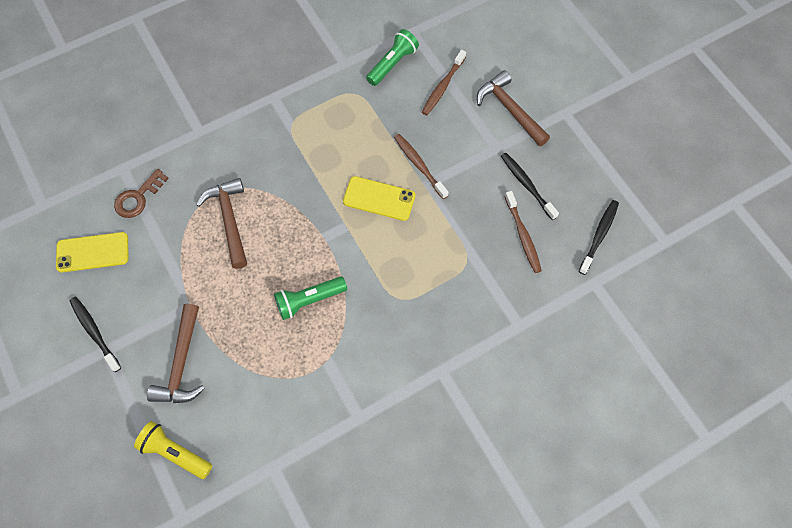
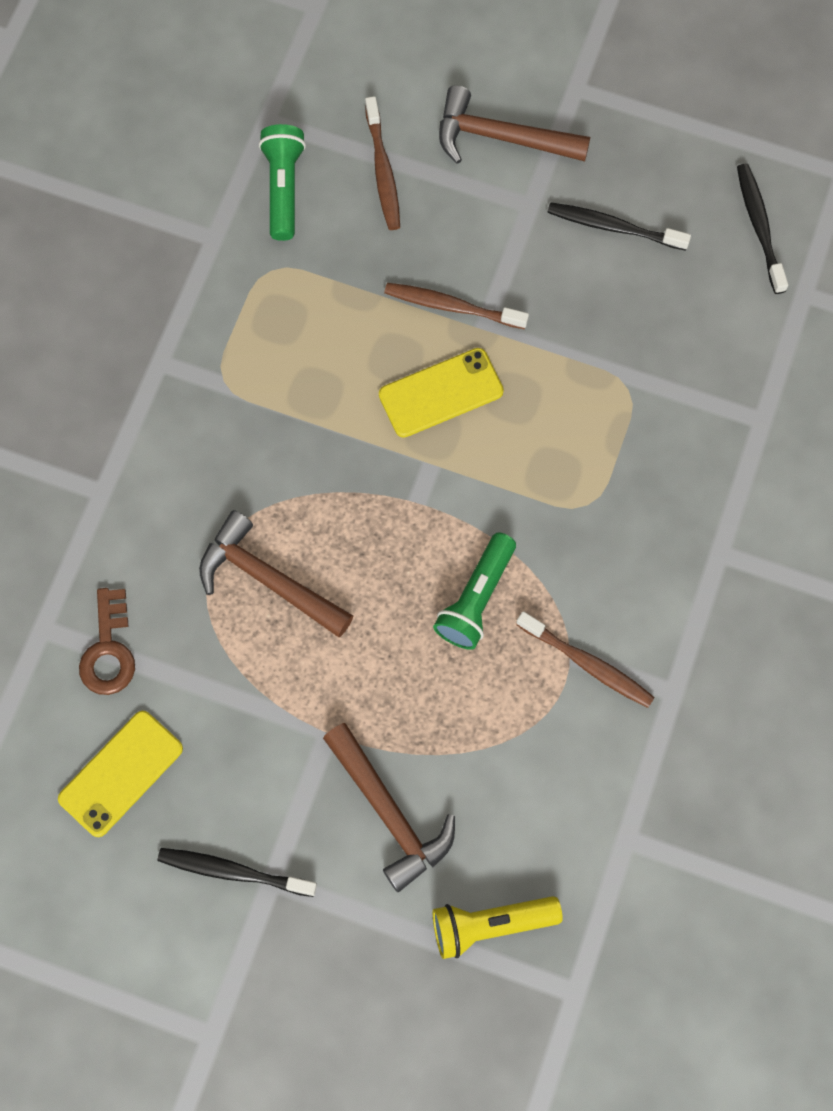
camera: 40 degrees left, 5 degrees up
brown toothbrush [505,191,542,273] -> brown toothbrush moved to [516,611,655,708]

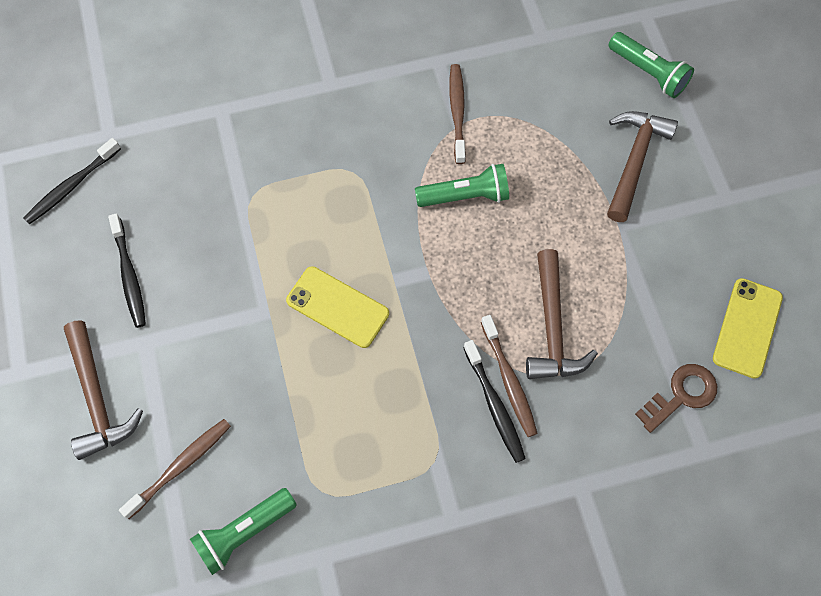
camera: 125 degrees left, 5 degrees down
yellow phone [58,711,183,837] -> yellow phone turned 75 degrees counterclockwise [713,278,783,379]
black toothbrush [158,848,317,897] -> black toothbrush moved to [463,340,526,463]
brown toothbrush [384,283,529,329] -> brown toothbrush moved to [481,315,538,437]
yellow flashlight [433,896,563,959] -> green flashlight [608,32,694,98]

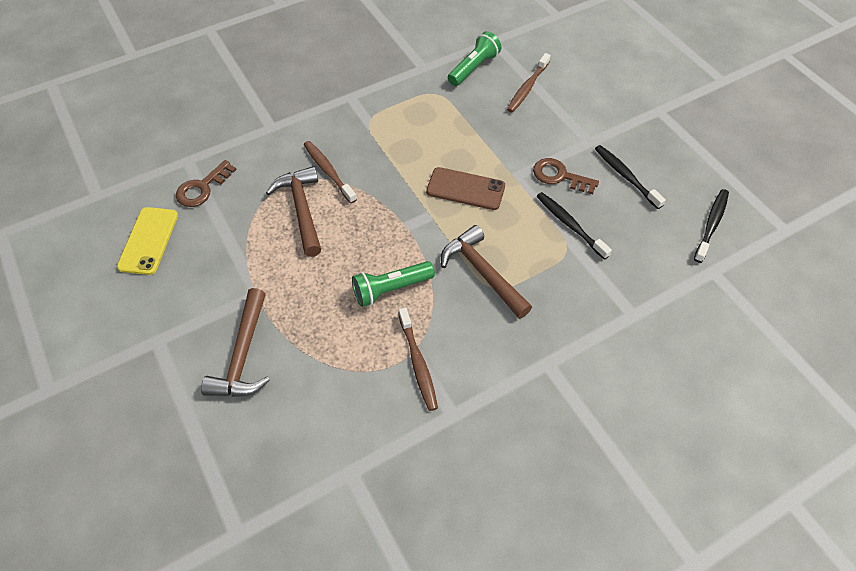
camera: 165 degrees right, 10 degrees down
brown hammer [64,320,143,460] -> brown hammer moved to [441,225,532,319]
yellow phone [286,266,389,348] -> brown phone [426,167,505,210]
black toothbrush [463,340,526,463] -> black toothbrush moved to [536,192,612,260]
green flashlight [608,32,694,98] -> none
none -> brown key [533,158,599,194]

